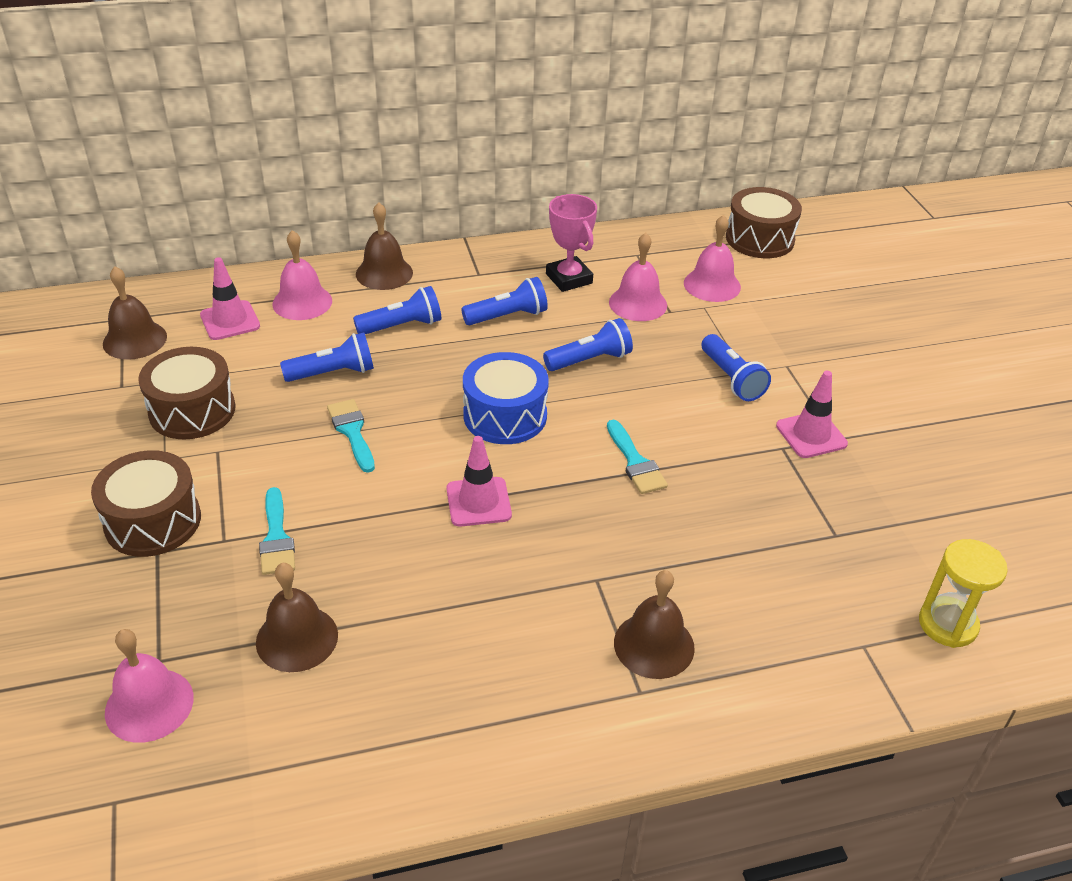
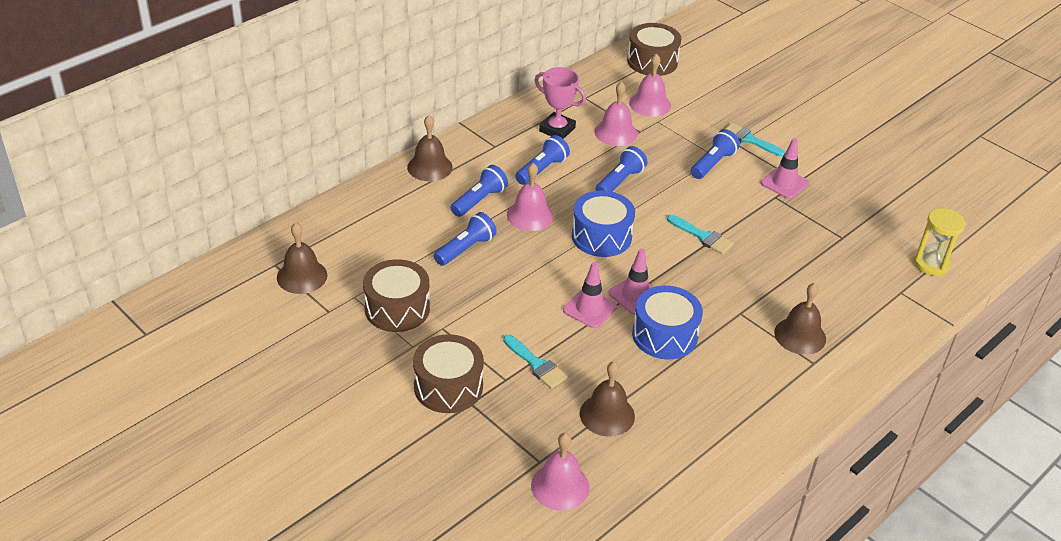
camera: 30 degrees left, 0 degrees up
pink traffic cone [200,257,260,340] -> pink traffic cone moved to [563,262,617,329]
pink bell [272,230,332,320] -> pink bell moved to [507,163,554,231]
turquoise brush [327,399,375,473] -> turquoise brush moved to [725,123,785,157]
blue flashlight [701,334,771,401] -> blue flashlight turned 90 degrees counterclockwise [691,129,740,179]
none -> blue drum [632,286,703,359]

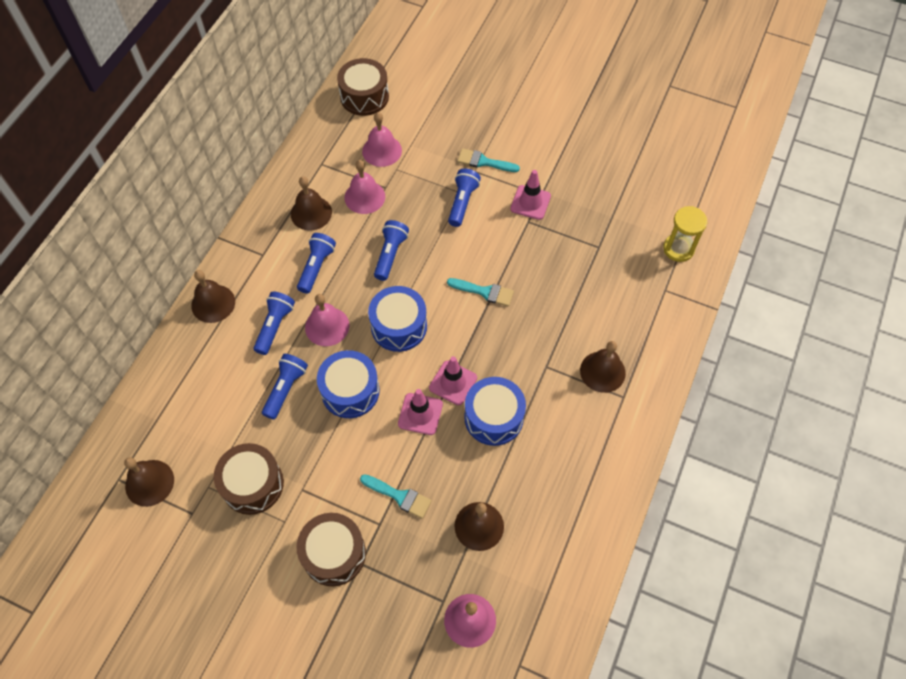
camera: 20 degrees left, 20 degrees up
pink trophy [534,67,586,139] -> brown bell [291,177,332,231]
none -> blue drum [317,350,380,418]

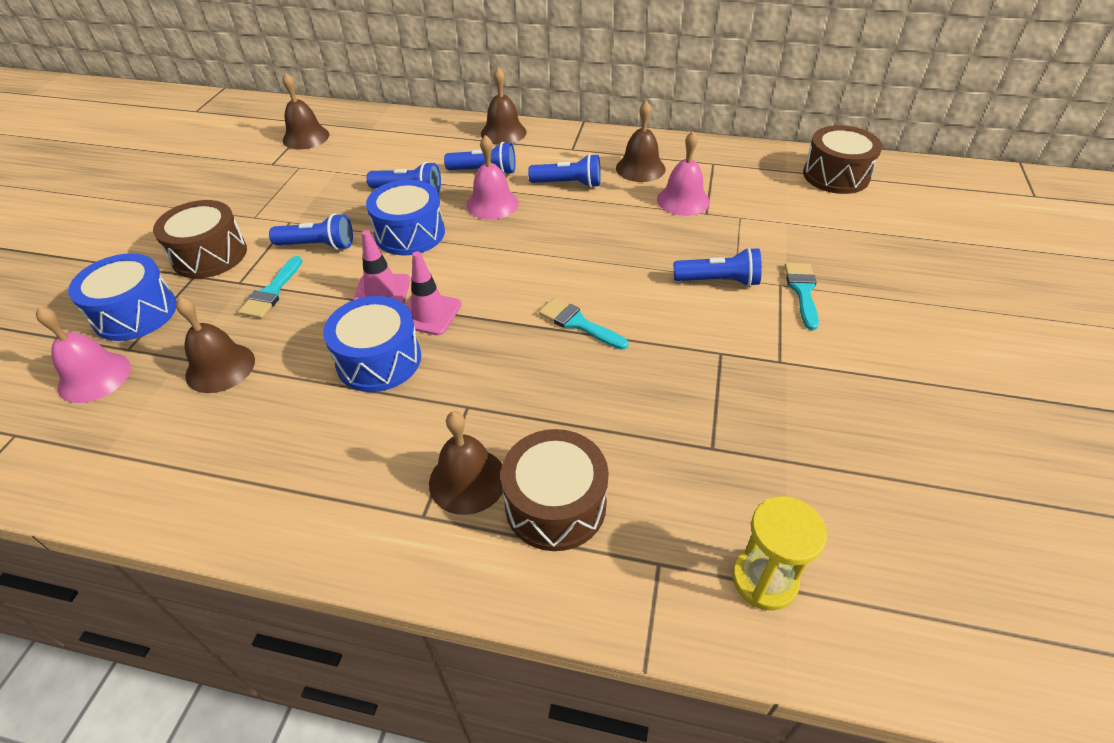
camera: 80 degrees right, 15 degrees down
brown drum [214,443,284,515] -> brown drum moved to [501,429,609,551]
pink bell [362,112,402,167] -> none
blue drum [368,286,427,352] -> blue drum moved to [68,253,177,341]
blue flashlight [374,220,409,281] -> blue flashlight moved to [269,213,353,250]
turquoise brush [447,278,514,306] -> turquoise brush turned 120 degrees clockwise [539,298,628,350]
pink traffic cone [510,170,551,220] -> none

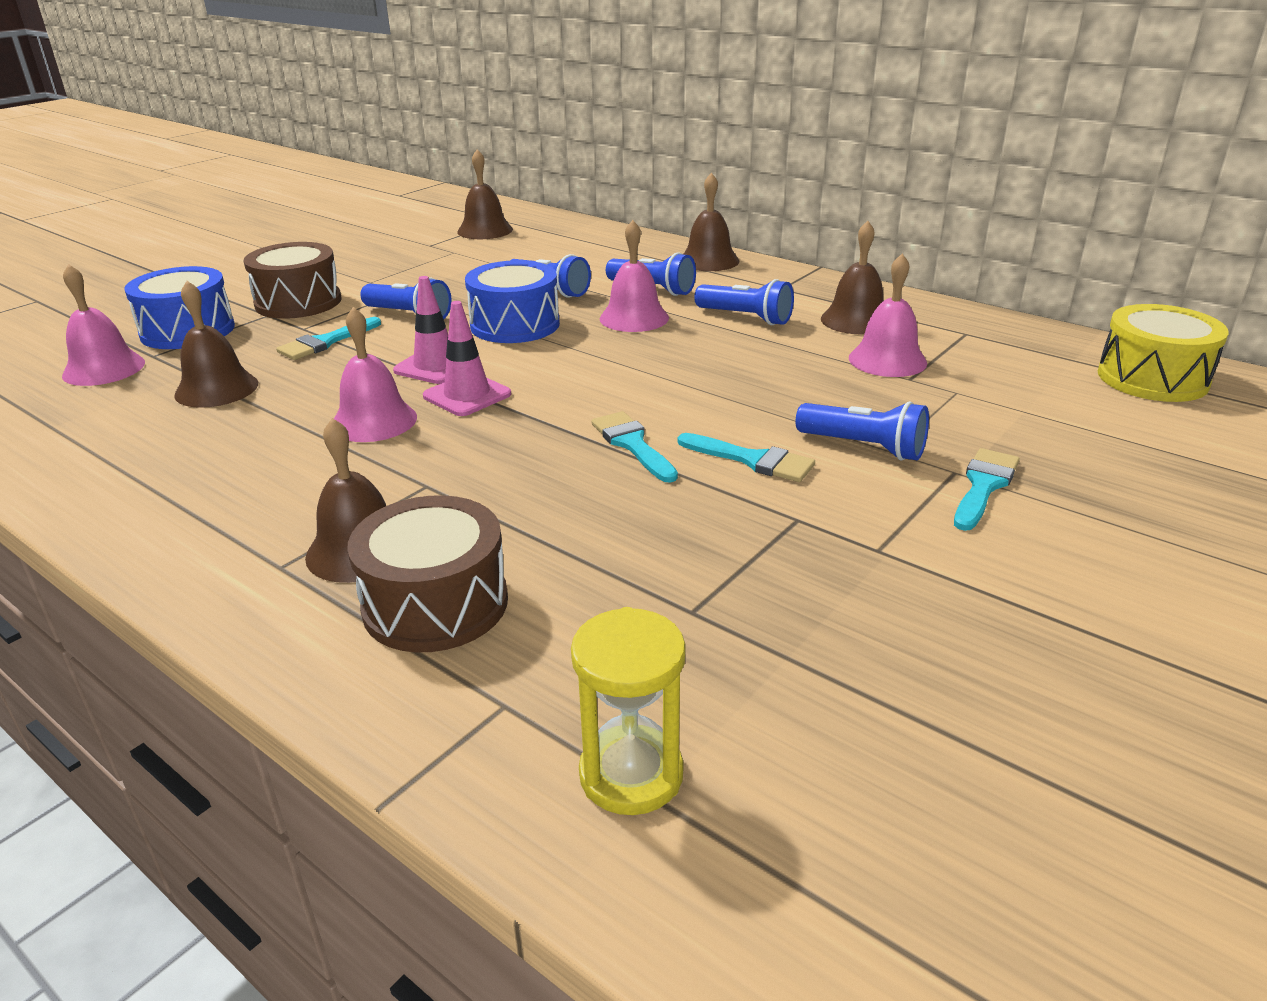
camera: 25 degrees right, 15 degrees down
blue drum [323,296,421,392] -> pink bell [334,307,417,442]
brown drum [803,125,882,194] -> yellow drum [1098,304,1229,402]
none -> turquoise brush [678,433,815,482]

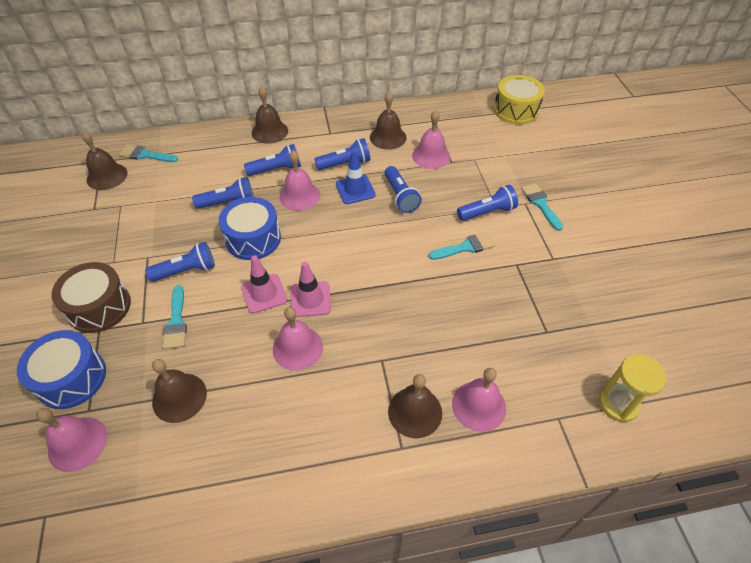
camera: 50 degrees left, 20 degrees up
brown drum [347,495,508,652] -> pink bell [452,368,506,432]
turquoise brush [591,411,678,483] -> turquoise brush moved to [119,145,178,162]
none -> blue traffic cone [336,150,376,204]
none -> blue flashlight [384,166,422,213]

